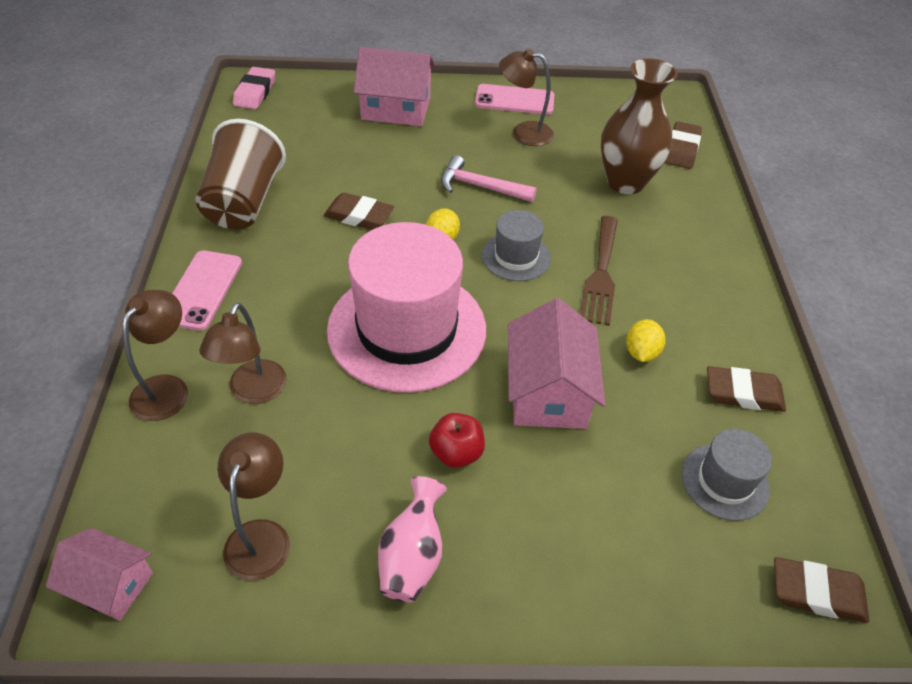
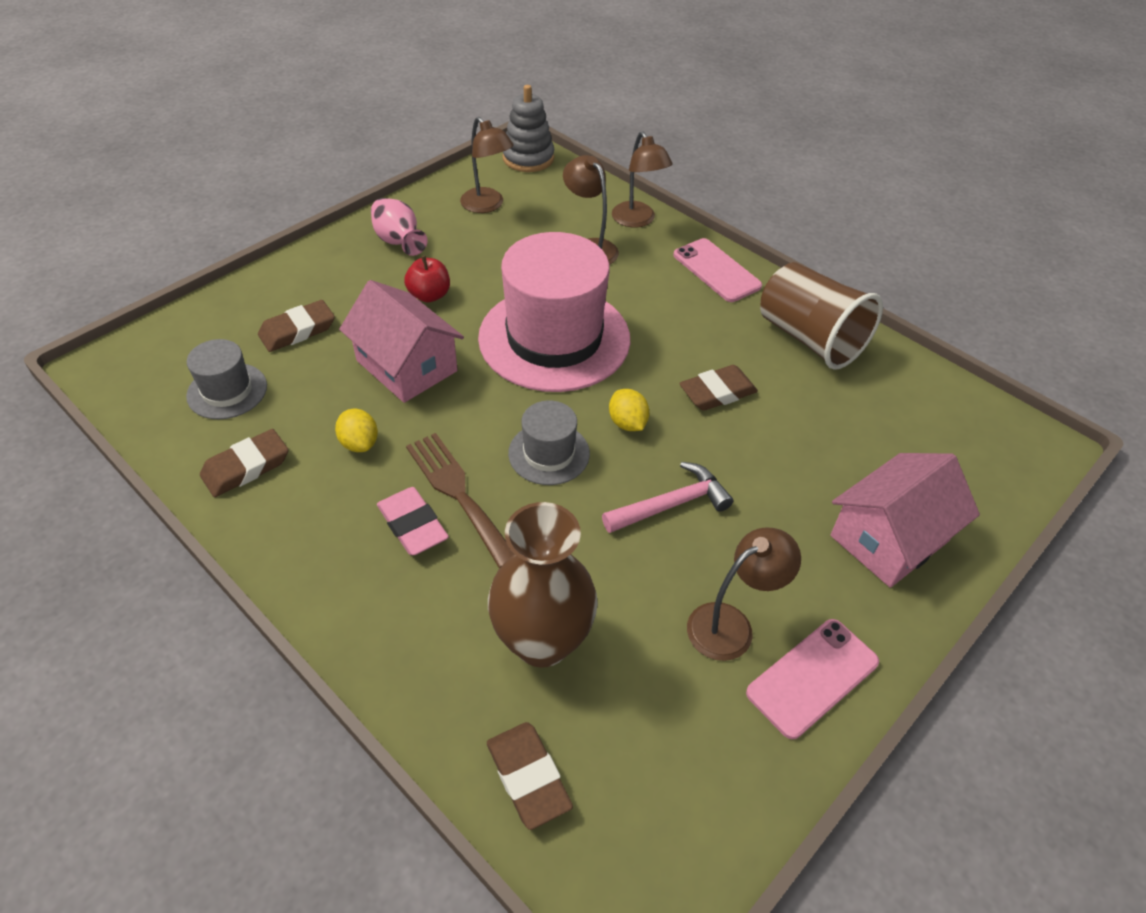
camera: 135 degrees right, 0 degrees up
pink house [46,528,153,621] -> grey stacking toy [503,85,554,172]
pink eraser [233,67,275,109] -> pink eraser moved to [377,487,449,555]
brown eraser [774,557,869,623] -> brown eraser moved to [258,300,335,352]

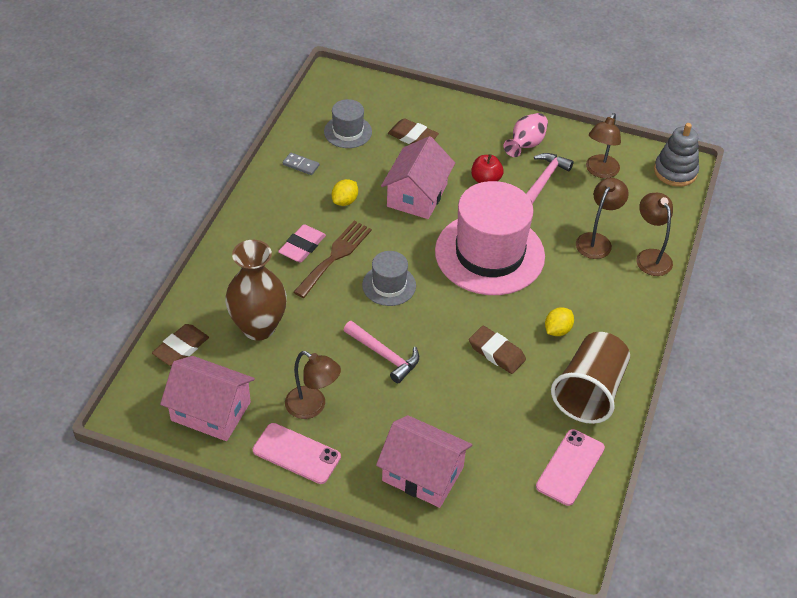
camera: 65 degrees right, 0 degrees up
brown eraser [200,429,288,497] -> grey domino [283,152,319,175]
yellow lemon [609,389,649,431] -> yellow lemon moved to [545,307,574,336]
brown lamp [612,131,672,228] -> brown lamp turned 120 degrees clockwise [636,193,673,276]
pink phone [673,238,762,302] -> pink phone moved to [536,429,605,506]
none -> pink house [160,356,255,441]
none -> pink hammer [526,153,574,204]

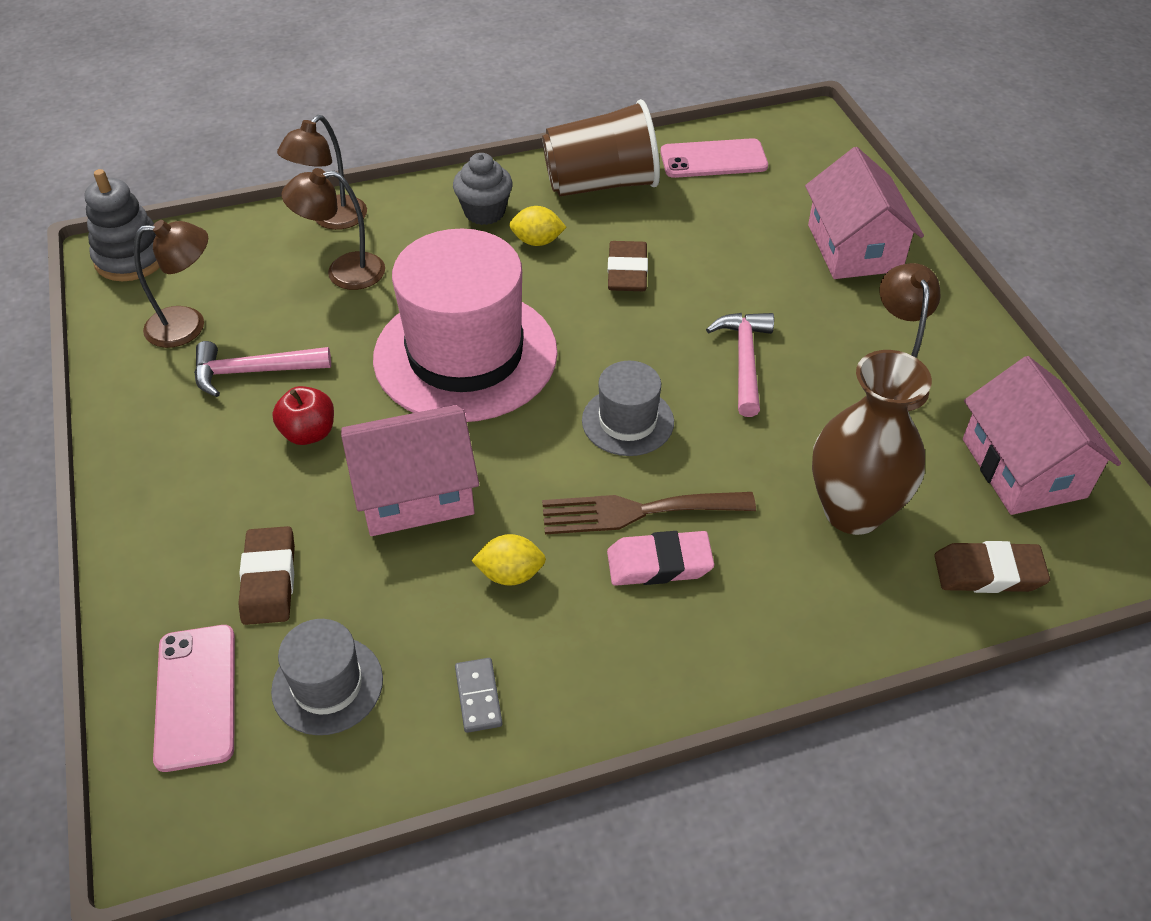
camera: 125 degrees left, 0 degrees up
pink phone [253,423,341,484] -> pink phone moved to [153,625,235,772]
pink vase [503,113,548,157] -> none
none -> grey cupcake [453,153,513,225]

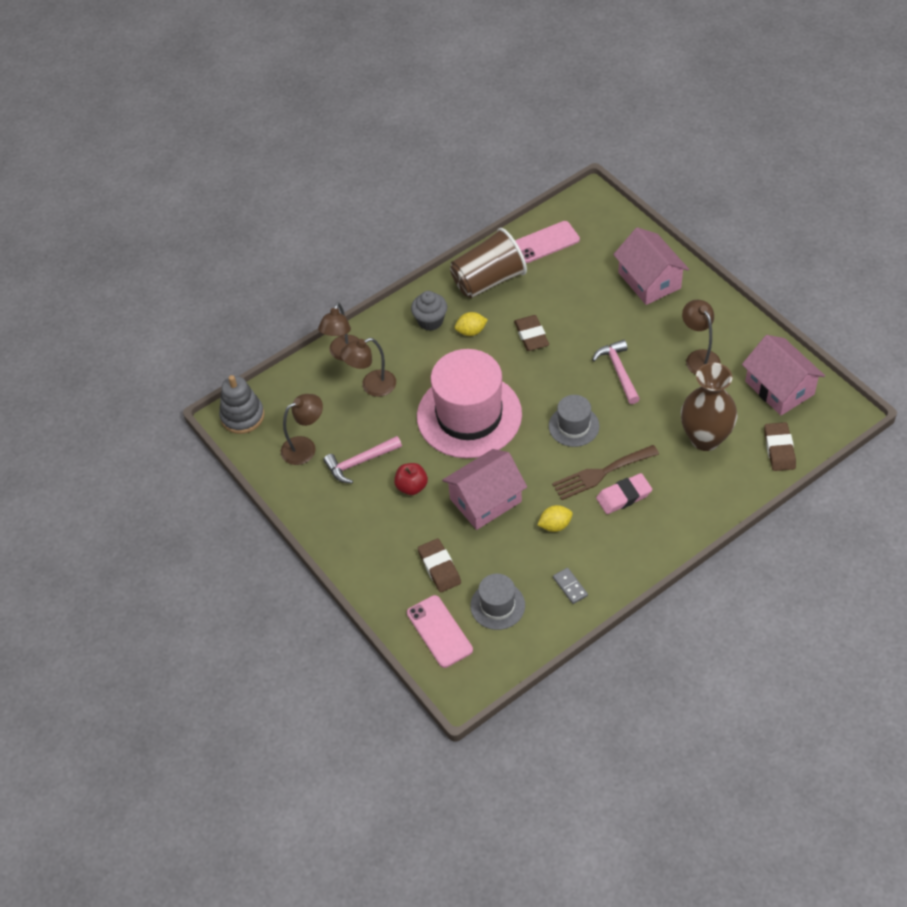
camera: 15 degrees left, 5 degrees up
brown eraser [934,541,1050,593] -> brown eraser turned 75 degrees counterclockwise [764,422,796,471]

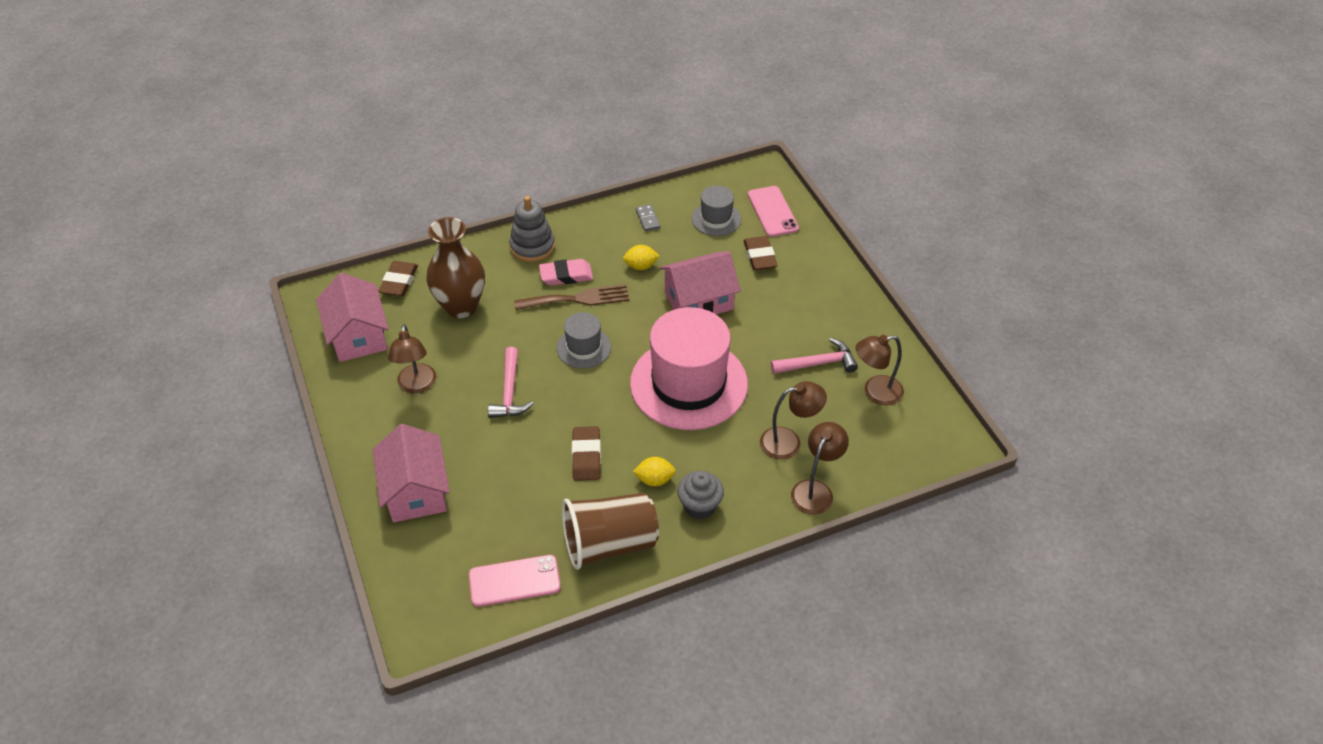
camera: 170 degrees left, 5 degrees down
grey stacking toy [219,375,265,434] -> grey stacking toy moved to [509,196,555,262]
red apple [394,463,428,495] -> none

